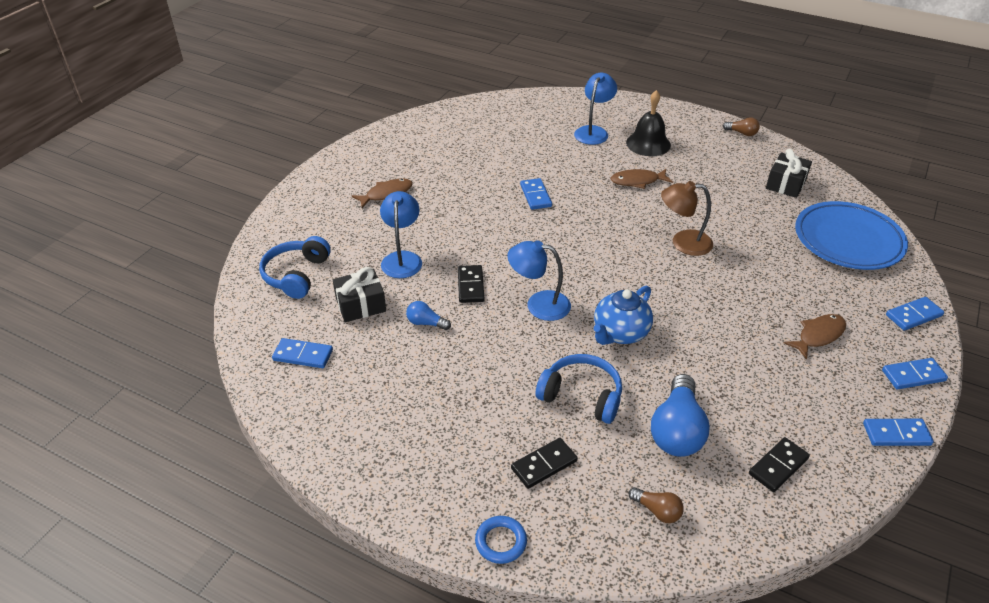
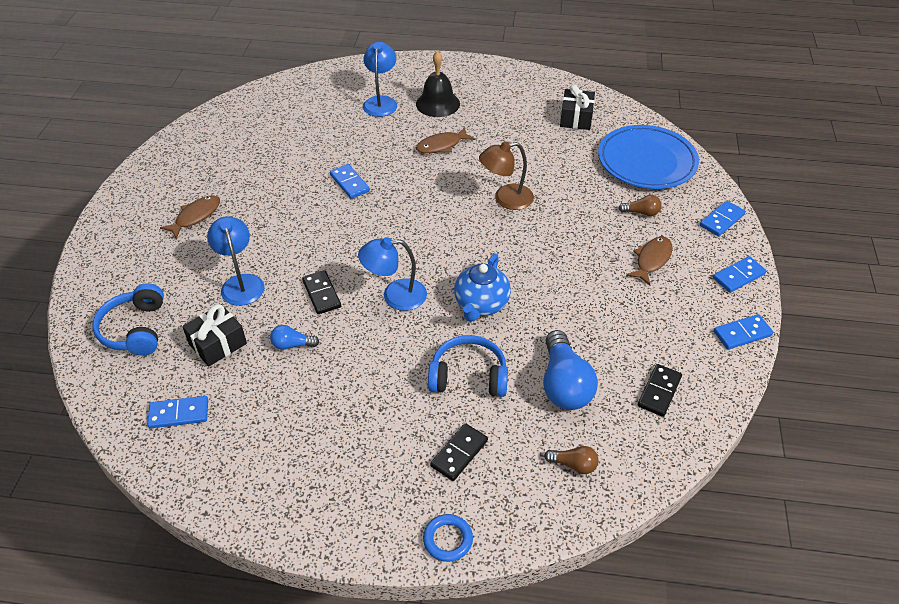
camera: 20 degrees left, 5 degrees up
brown light bulb [723,117,760,136] -> brown light bulb moved to [618,195,662,216]

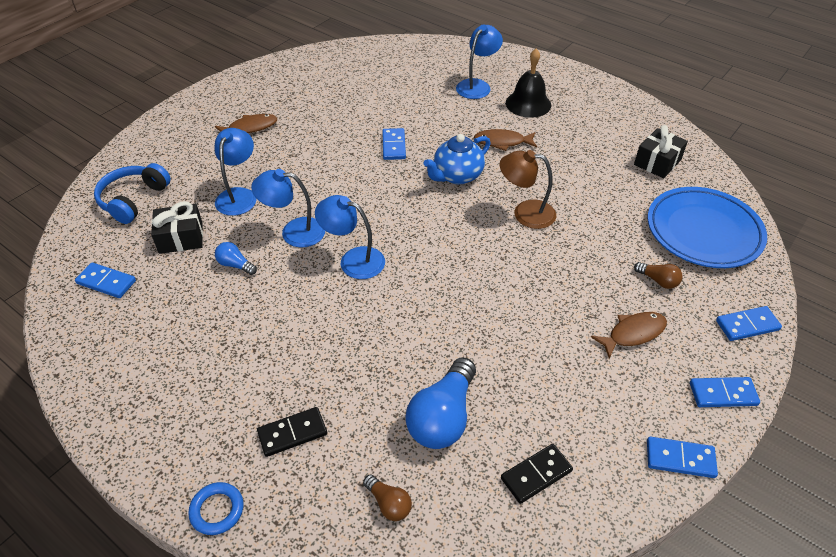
camera: 30 degrees right, 0 degrees up
black domino [302,270,341,314] -> blue lamp [251,169,325,247]
blue headphones [428,335,508,397] -> none
blue teapot [454,253,511,322] -> blue teapot moved to [424,134,491,184]

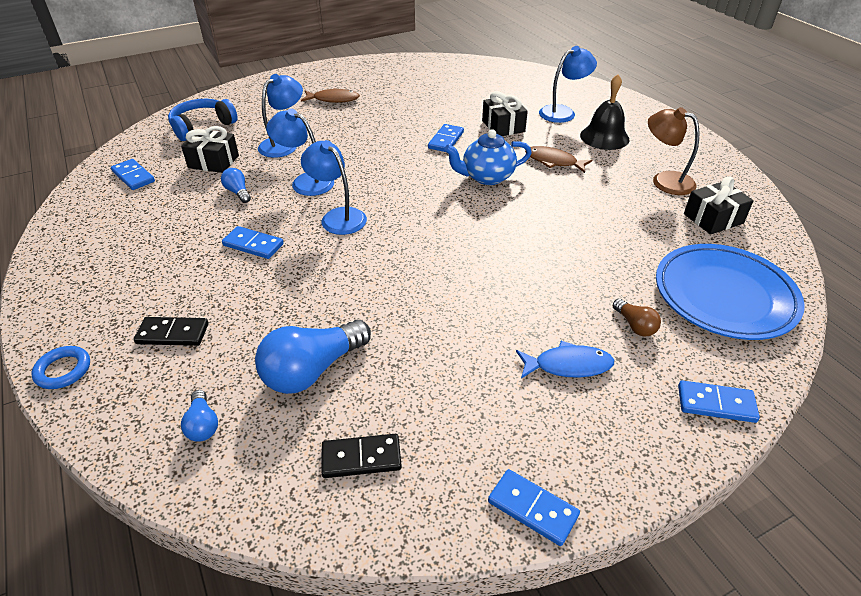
camera: 25 degrees right, 5 degrees down
brown light bulb [363,474,412,521] -> blue light bulb [181,390,218,442]
brown lamp [500,150,556,229] -> brown lamp moved to [648,107,699,195]
brown fish [591,312,667,359] -> blue fish [516,341,614,378]
blue domino [690,377,760,407] -> blue domino moved to [222,226,284,259]
none -> black gift [482,91,528,136]

